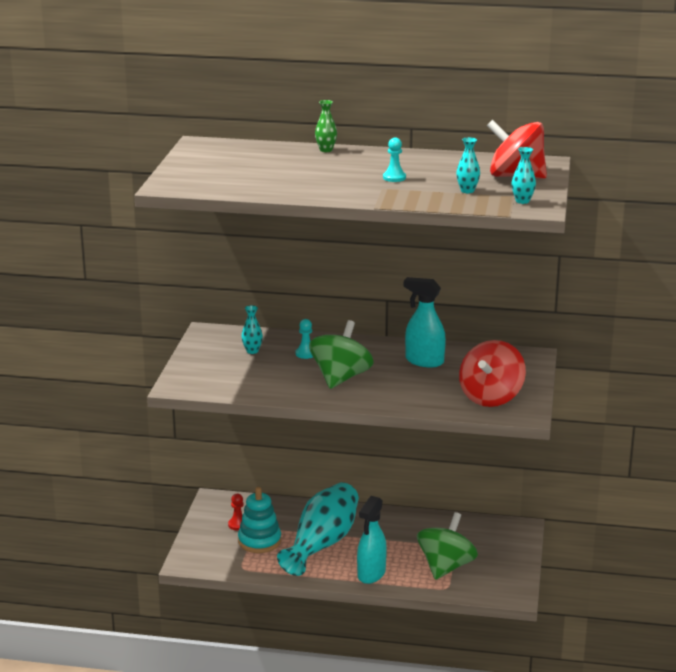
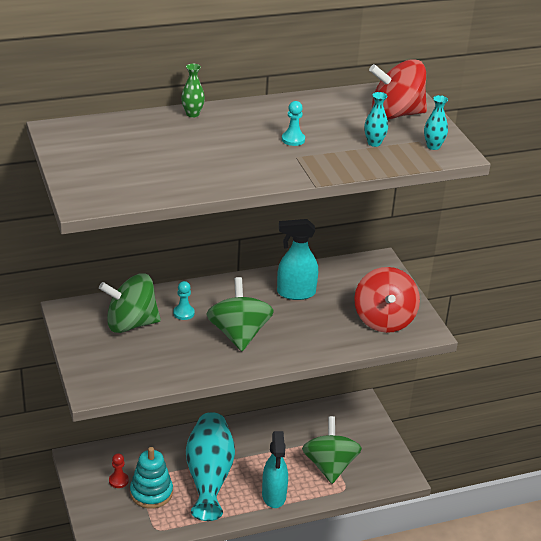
camera: 30 degrees left, 10 degrees up
turquoise vase [241,305,263,354] -> green spinning top [99,273,161,333]

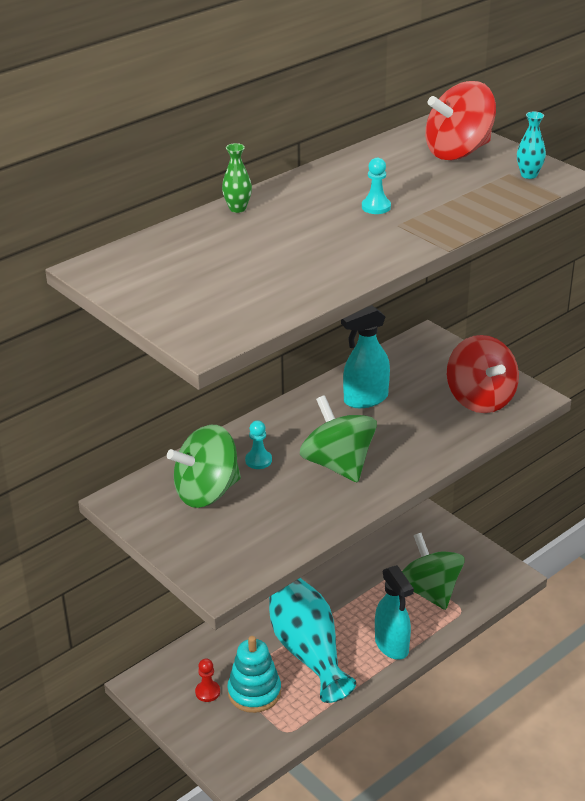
camera: 20 degrees left, 0 degrees up
turquoise vase [364,92,388,147] -> none

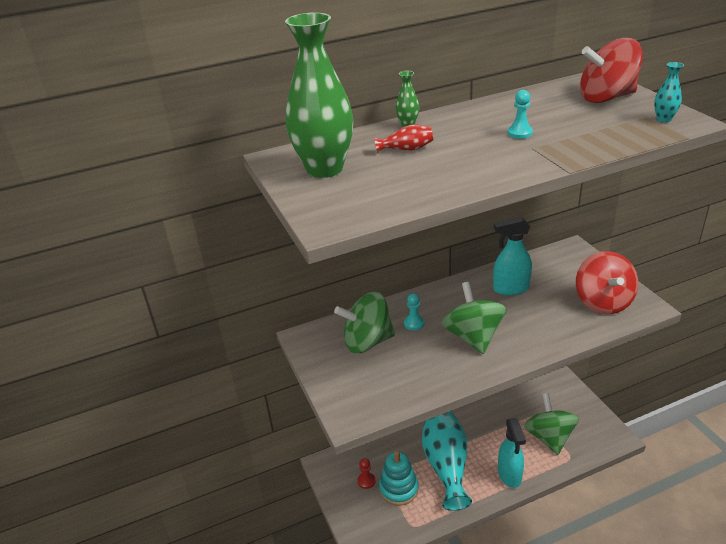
camera: 20 degrees right, 0 degrees up
none -> green vase [285,13,353,178]
none -> red vase [374,124,433,153]

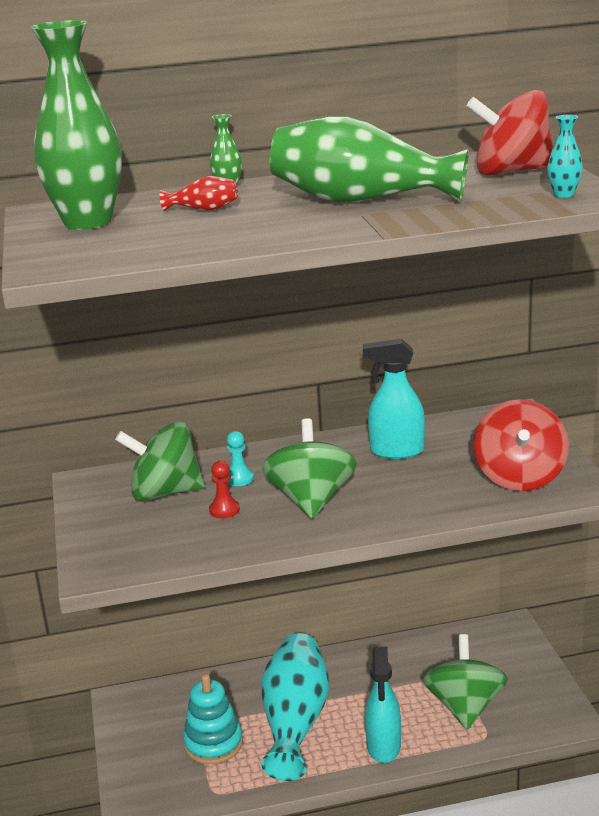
camera: 10 degrees right, 10 degrees down
red pawn [357,458,375,489] -> red pawn moved to [209,461,240,519]
turquoise pawn [508,90,533,139] -> green vase [270,116,469,203]

